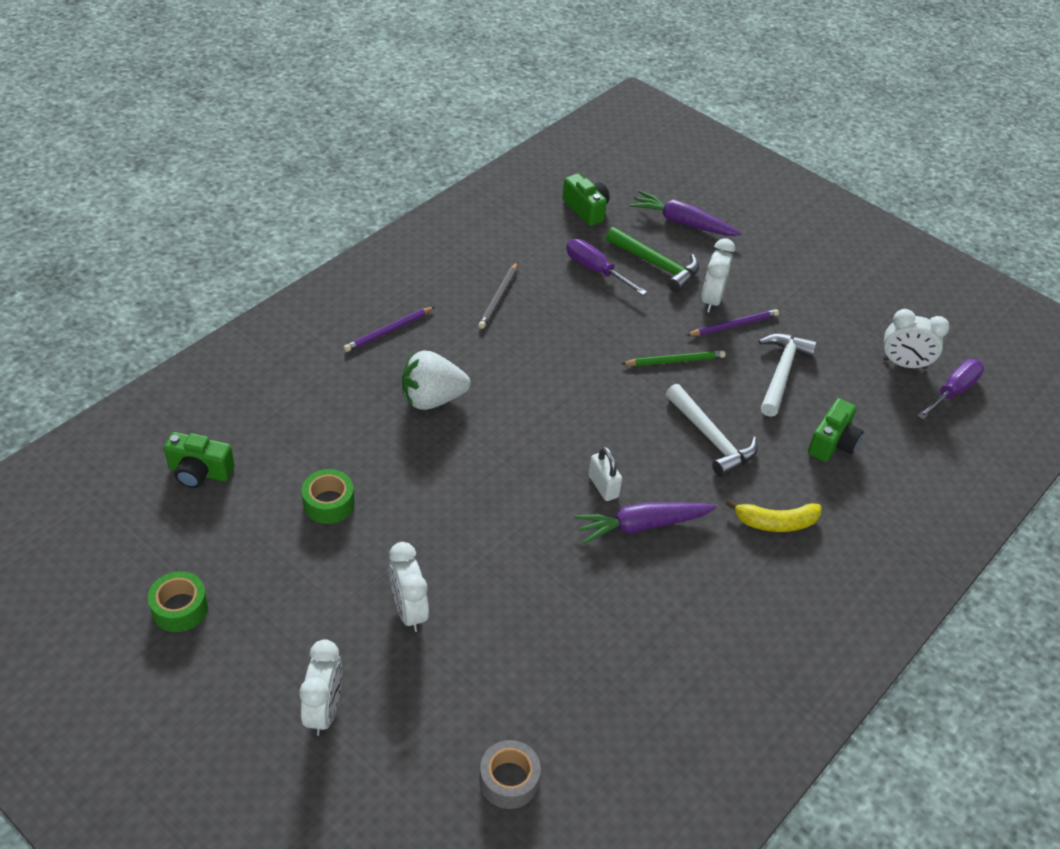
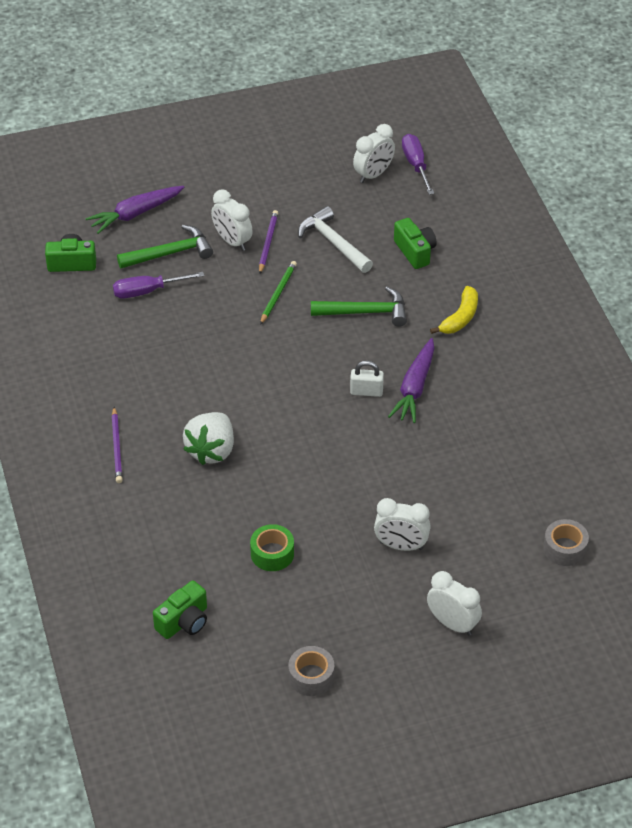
camera: 55 degrees left, 0 degrees up
green tape [148,571,208,632] -> grey tape [288,646,334,696]
grey pencil [478,262,518,329] -> none
white hammer [666,384,758,477] -> green hammer [311,287,407,327]

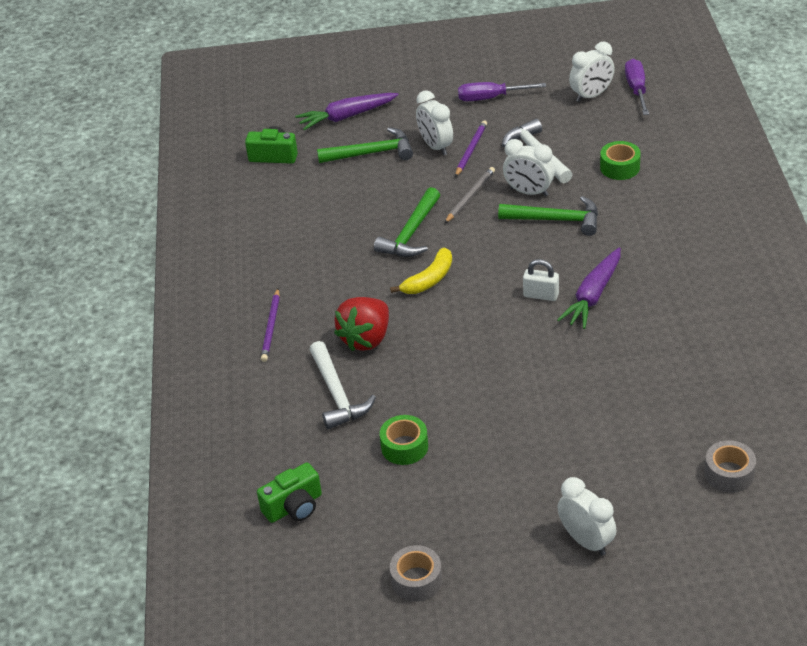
camera: 15 degrees right, 5 degrees down
purple screwdriver [113,272,204,298] -> purple screwdriver moved to [458,82,546,101]
white strawberry [183,412,234,465] -> red strawberry [334,297,389,351]
green pencil [260,261,297,325] -> grey pencil [445,167,495,223]
white clock [374,498,431,551] -> white clock moved to [503,139,555,196]
green camera [394,218,437,269] -> green tape [600,141,641,180]
yellow banana [430,286,478,334] -> yellow banana moved to [390,247,452,294]
none -> white hammer [309,341,376,429]
none -> green hammer [374,187,440,257]

